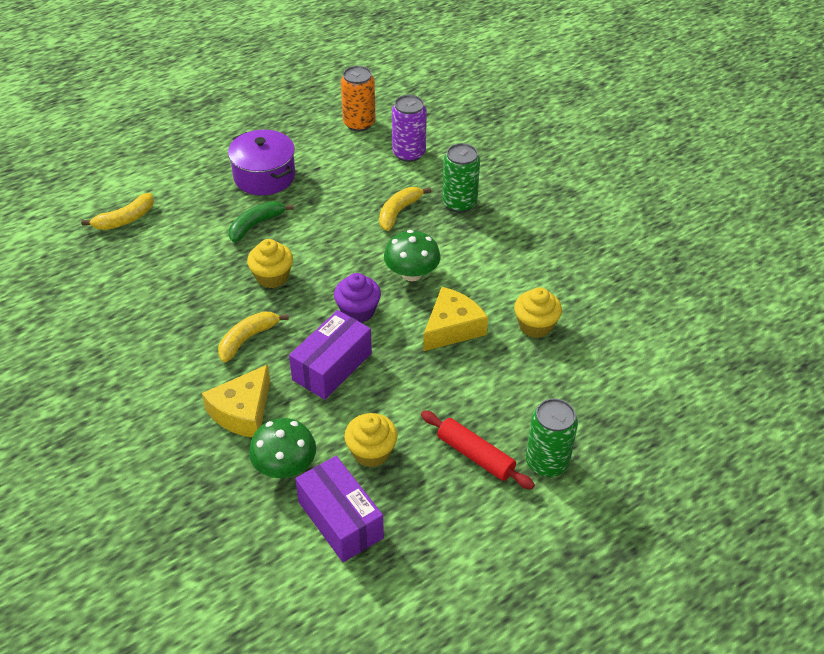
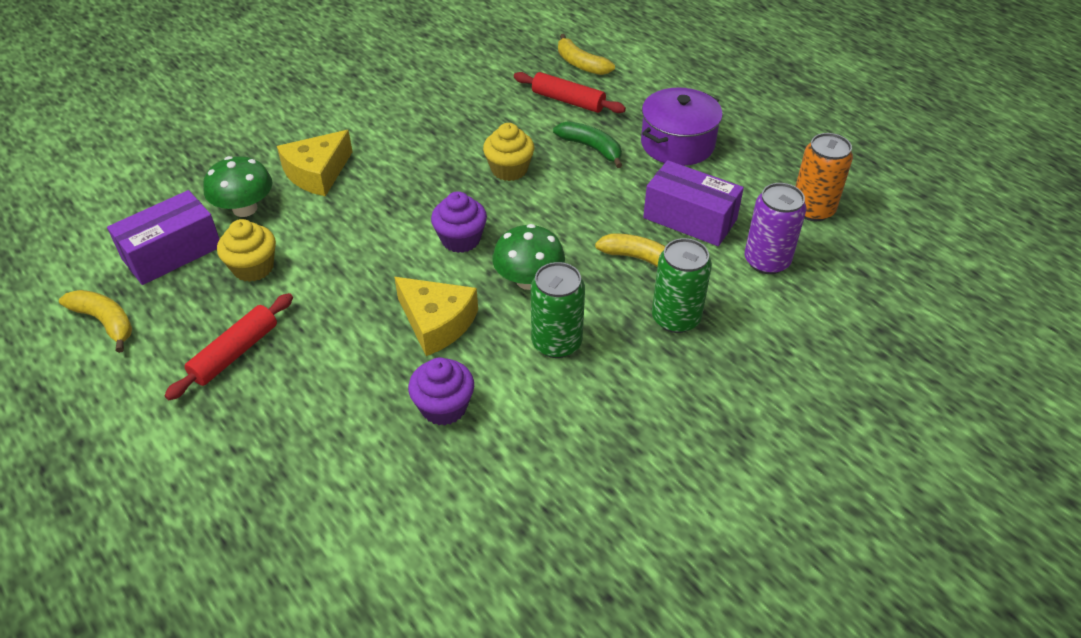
camera: 85 degrees right, 0 degrees up
yellow cheese [202,364,270,437] -> yellow cheese turned 75 degrees counterclockwise [277,130,353,196]
yellow banana [218,311,289,362] -> yellow banana moved to [59,290,132,353]
purple box [289,310,372,400] -> purple box moved to [643,160,744,246]
yellow cupcake [514,287,562,338] -> purple cupcake [408,357,474,425]
green can [526,398,578,477] -> green can moved to [531,262,585,358]
none -> red rolling pin [514,72,626,113]

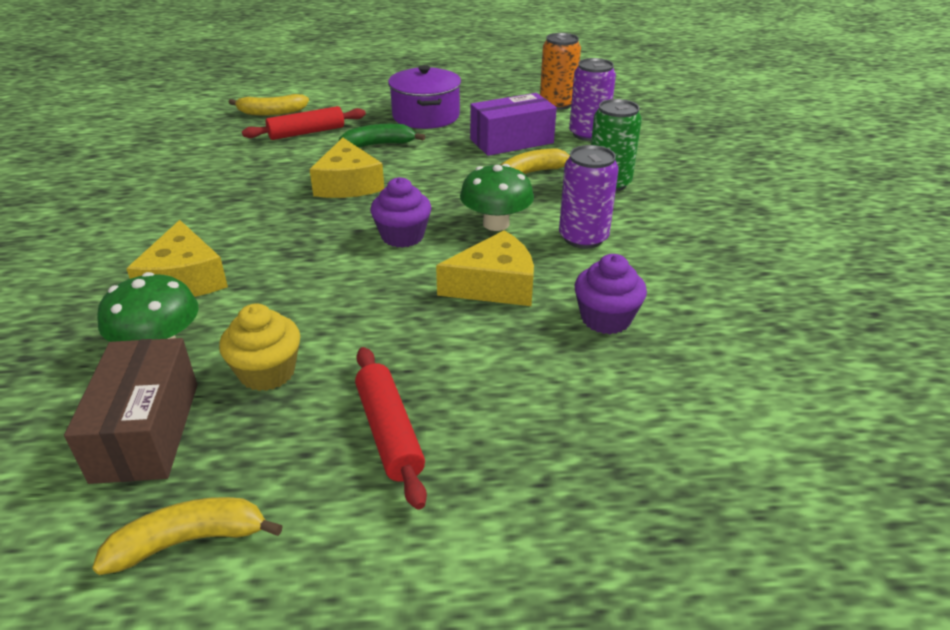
camera: 55 degrees left, 10 degrees down
purple box [107,190,220,285] -> brown box [64,338,197,484]
yellow cupcake [483,123,534,181] -> yellow cheese [309,138,384,198]
green can [531,262,585,358] -> purple can [559,145,619,249]

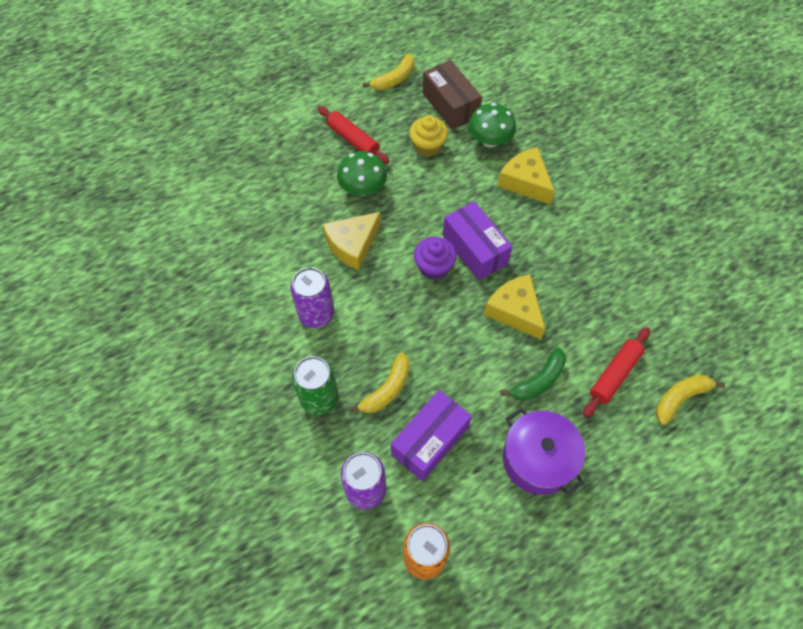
camera: 155 degrees right, 25 degrees up
green mushroom [460,164,534,231] -> green mushroom moved to [337,151,387,196]
purple cupcake [575,254,647,334] -> none
none -> purple box [443,201,512,280]

